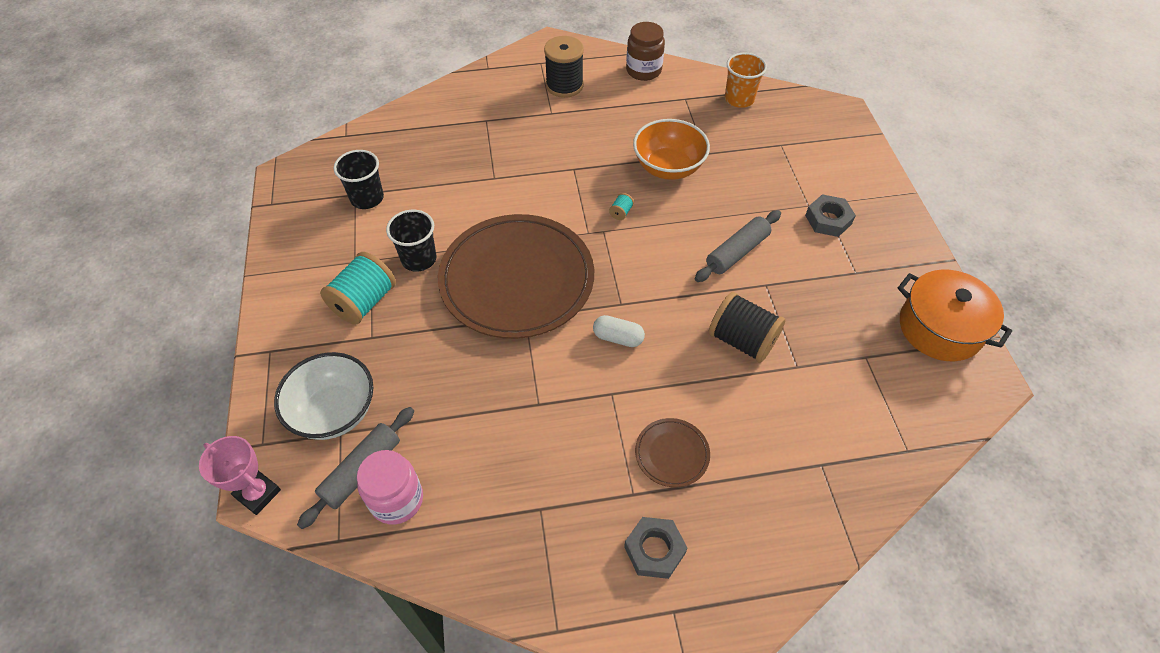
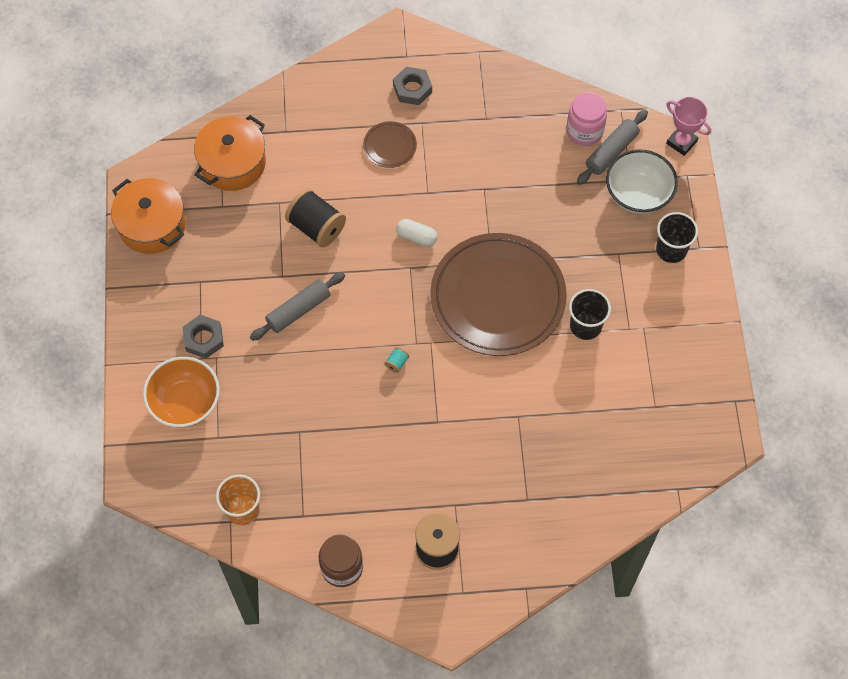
camera: 175 degrees left, 10 degrees up
turquoise spool [320,252,396,325] -> none
black cup [334,150,384,209] -> black cup moved to [656,212,698,263]
orange bowl [633,119,710,180] -> orange bowl moved to [143,357,220,427]
none -> orange pot [194,115,266,191]

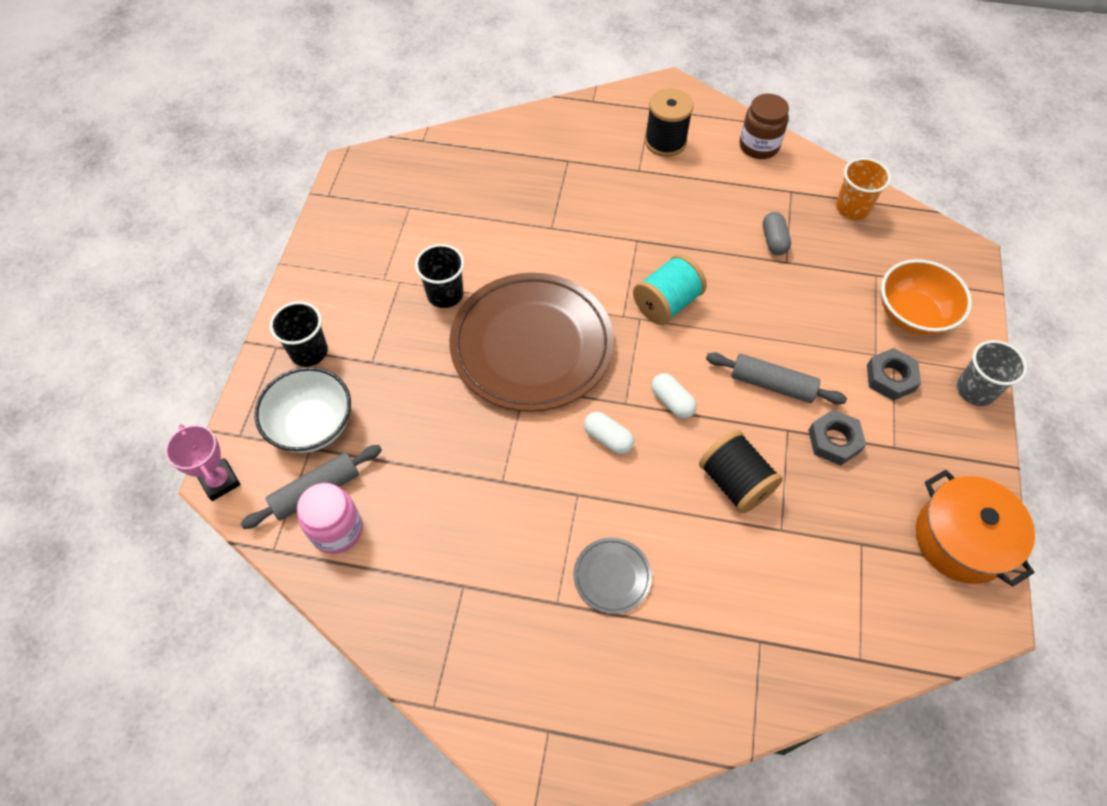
camera: 165 degrees left, 5 degrees down
orange pot [194,115,266,191] -> none
grey rolling pin [250,272,345,341] -> grey rolling pin turned 45 degrees clockwise [706,352,847,404]
brown plate [363,121,417,168] -> grey plate [573,538,652,614]
turquoise spool [385,347,409,373] -> turquoise spool [633,254,707,325], size x2.42
grey nut [393,67,432,105] -> grey nut moved to [808,410,866,466]
none -> white capsule [651,373,697,419]
none -> grey capsule [763,212,791,255]
none -> grey cup [957,340,1027,406]

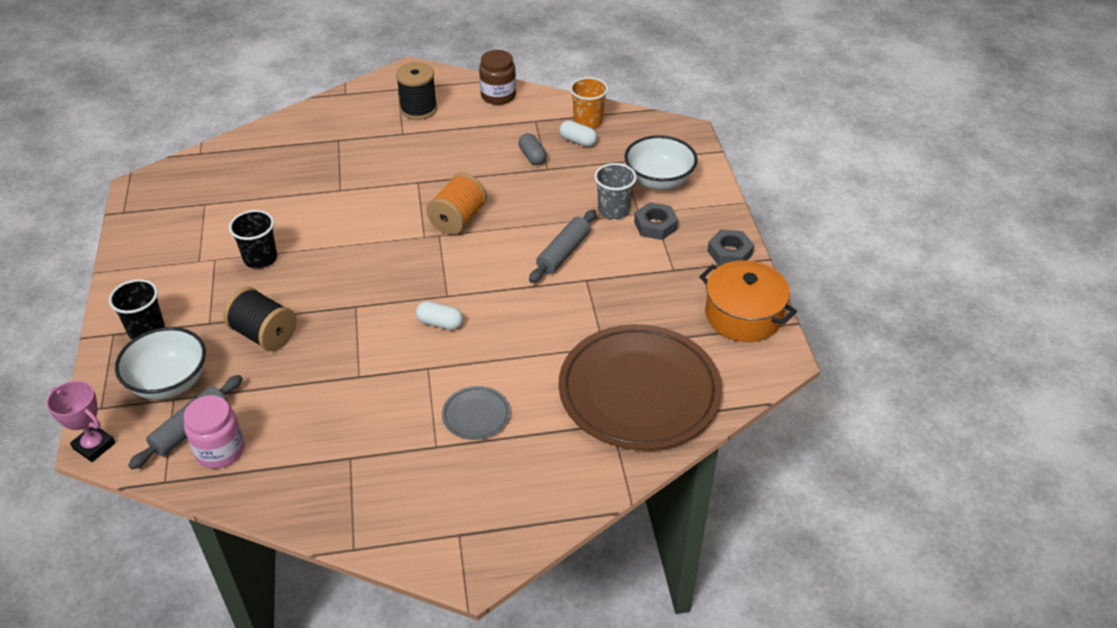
camera: 20 degrees left, 15 degrees down
brown plate [449,273,614,412] -> brown plate moved to [559,324,722,450]
turquoise spool [633,254,707,325] -> orange spool [426,173,487,235]
white capsule [651,373,697,419] -> white capsule moved to [559,120,597,147]
black spool [699,430,783,513] -> black spool moved to [223,287,296,351]
grey rolling pin [706,352,847,404] -> grey rolling pin turned 60 degrees counterclockwise [529,209,596,283]
grey nut [808,410,866,466] -> grey nut moved to [707,229,754,266]
orange bowl [881,259,972,336] -> white bowl [624,135,698,190]
grey cup [957,340,1027,406] -> grey cup moved to [594,163,637,219]

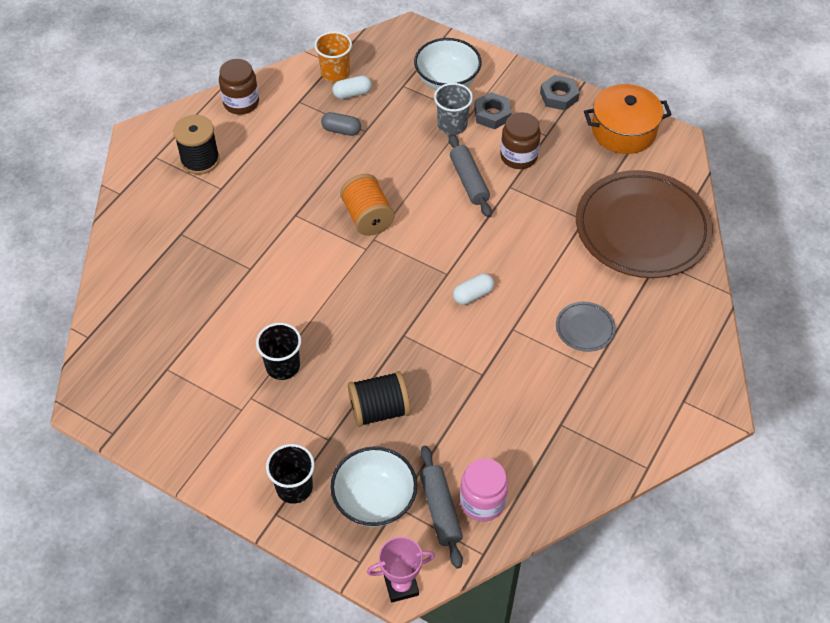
camera: 50 degrees left, 10 degrees up
none -> brown jar [500,112,541,169]

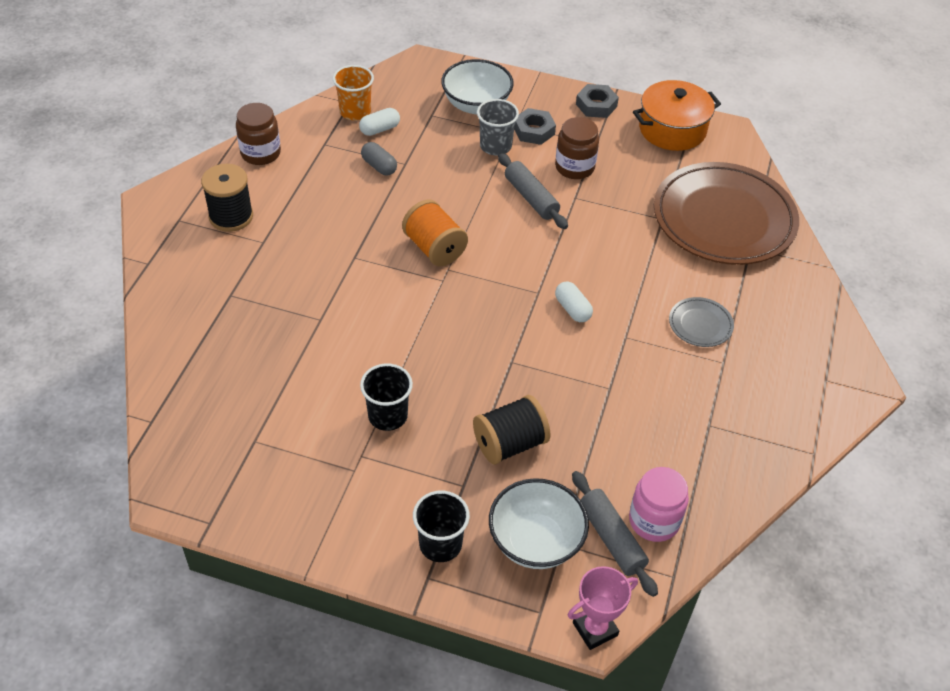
camera: 15 degrees left, 5 degrees down
grey capsule [321,112,361,136] -> grey capsule turned 45 degrees clockwise [361,142,397,176]
white capsule [453,273,494,305] -> white capsule turned 75 degrees counterclockwise [555,282,593,322]

